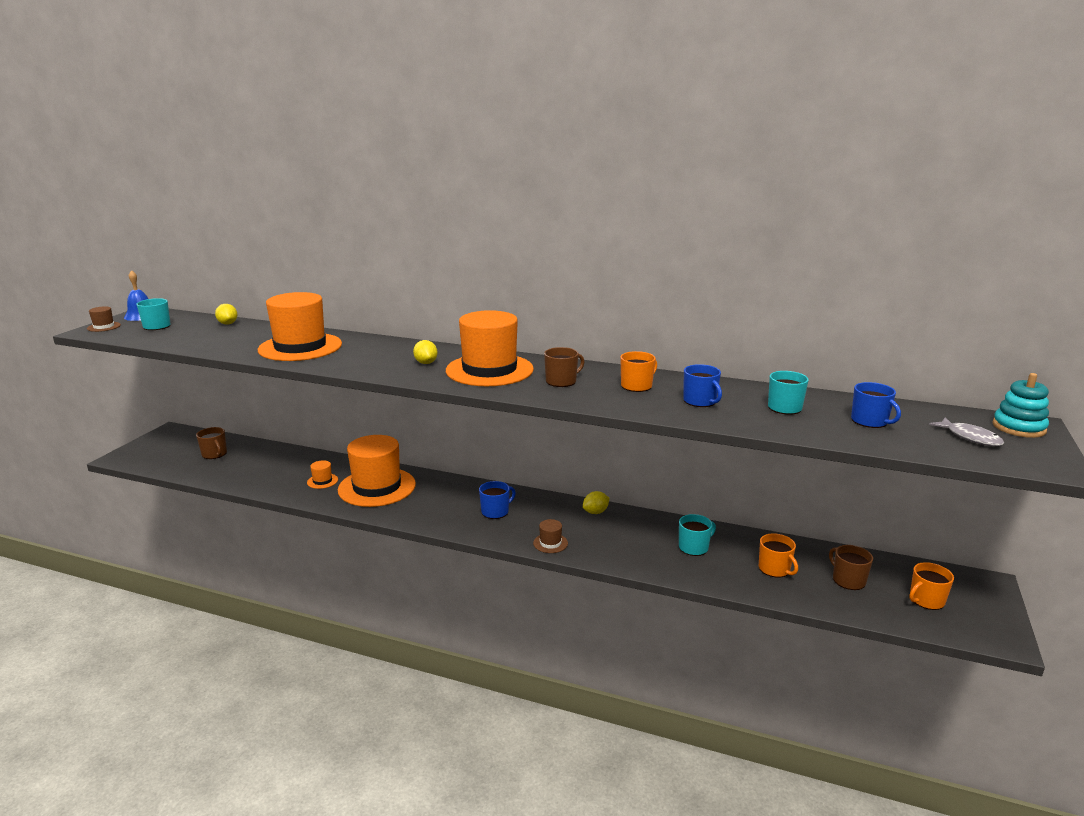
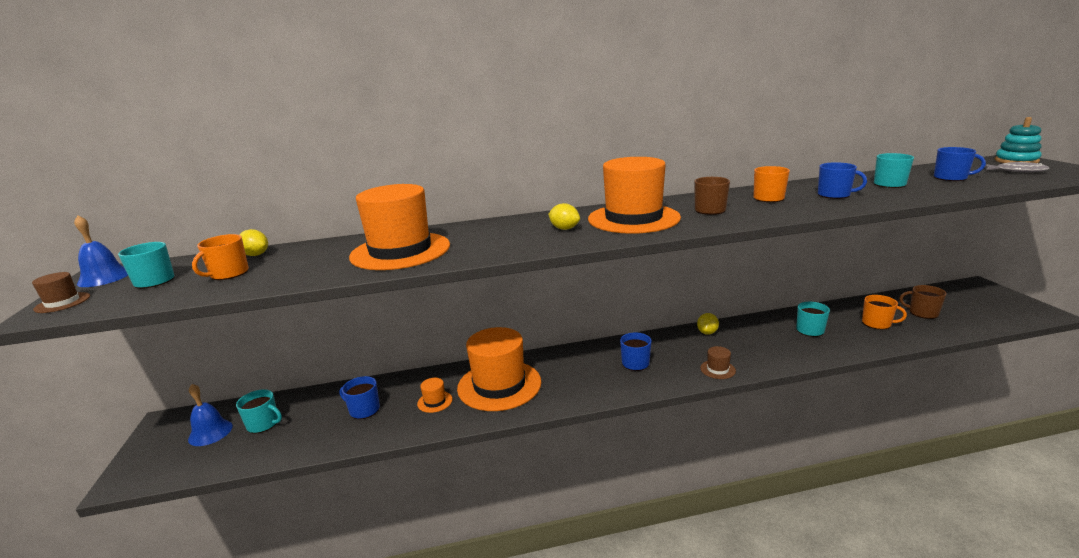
camera: 30 degrees left, 0 degrees up
brown mug [196,427,227,459] -> turquoise mug [236,389,282,434]
orange mug [909,562,954,610] -> orange mug moved to [192,234,249,280]
none -> blue bell [188,384,233,446]
none -> blue mug [340,376,380,419]

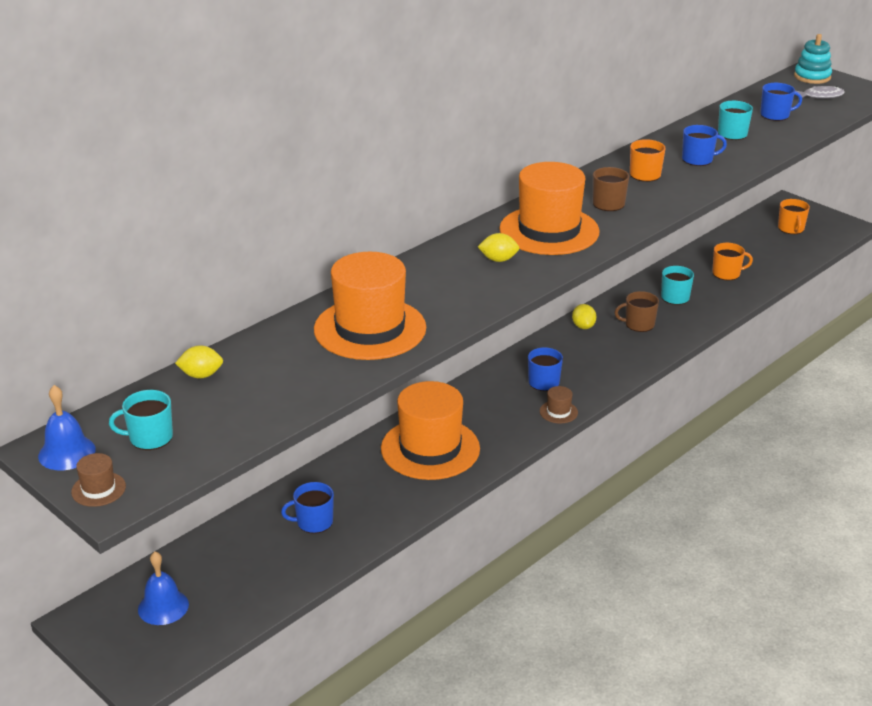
camera: 35 degrees left, 10 degrees up
orange mug [192,234,249,280] -> orange mug moved to [778,199,810,234]
turquoise mug [236,389,282,434] -> none
orange hat [417,378,453,413] -> none
brown hat [700,346,736,379] -> brown hat moved to [540,386,578,424]
brown mug [899,285,947,319] -> brown mug moved to [614,291,659,332]

